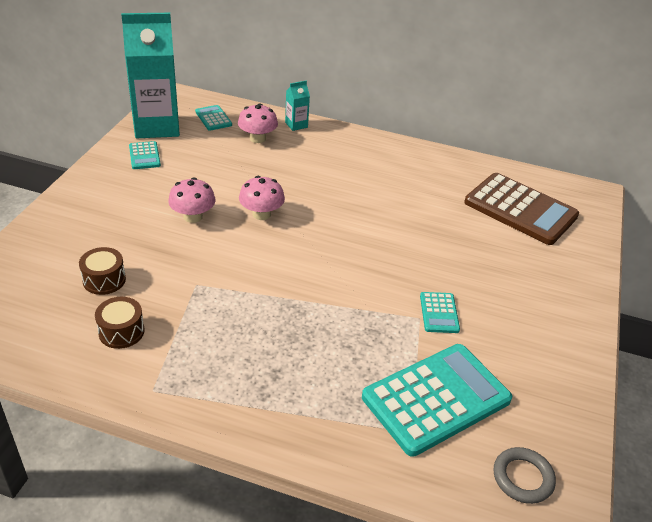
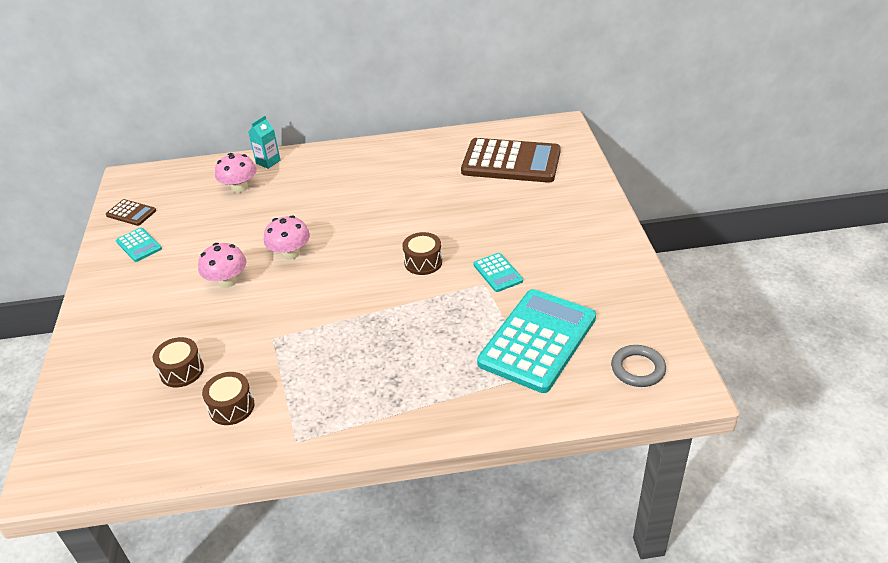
camera: 20 degrees left, 0 degrees up
turquoise carton [121,13,180,138] -> brown calculator [106,199,156,226]
turquoise calculator [195,105,232,131] -> none
none -> brown drum [402,232,442,275]

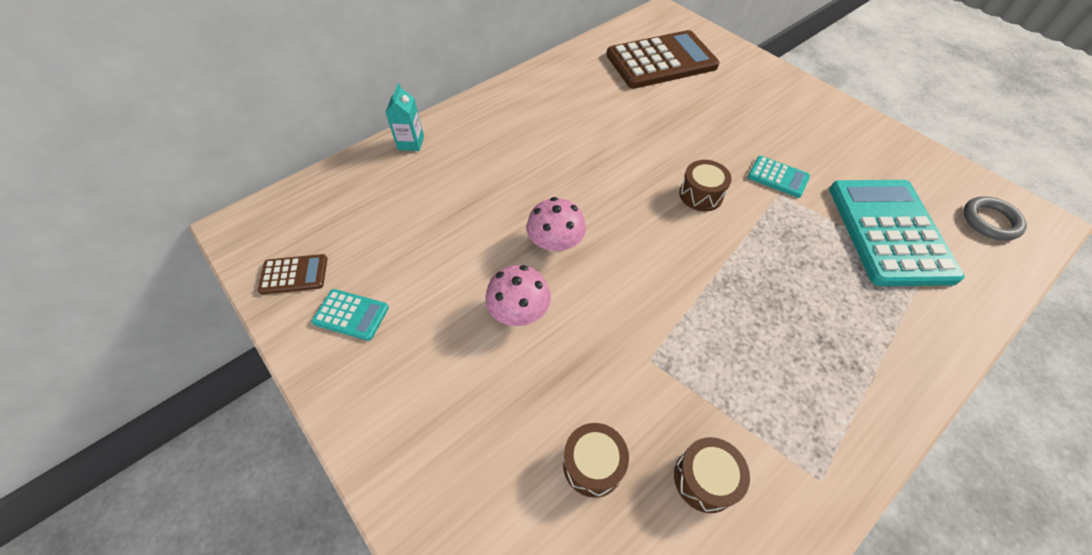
camera: 35 degrees left, 15 degrees up
pink mushroom [215,153,257,193] -> none

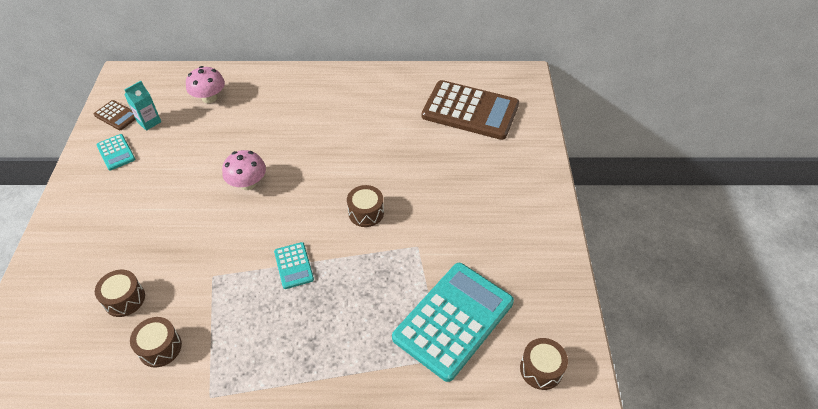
camera: 40 degrees right, 5 degrees down
turquoise carton [385,83,424,151] -> turquoise carton moved to [124,81,161,131]
pink mushroom [485,265,551,326] -> pink mushroom moved to [186,66,225,103]
turquoise calculator [748,156,810,198] -> turquoise calculator moved to [274,242,314,289]
grey ring [963,196,1027,241] -> brown drum [520,338,568,390]

